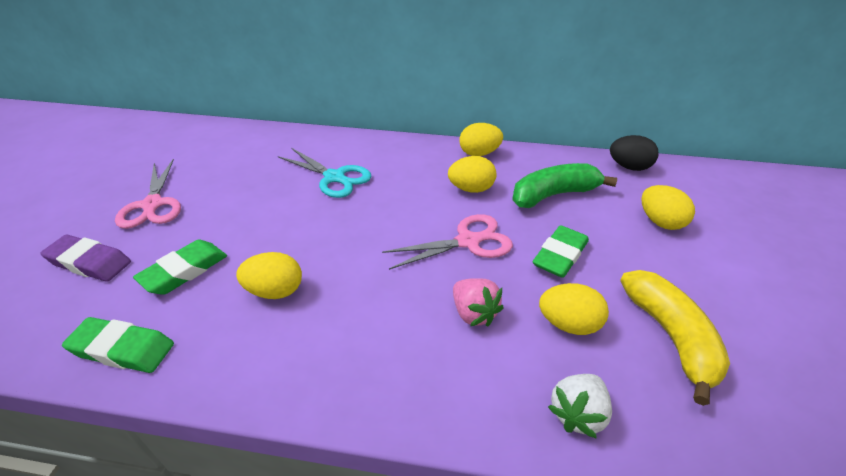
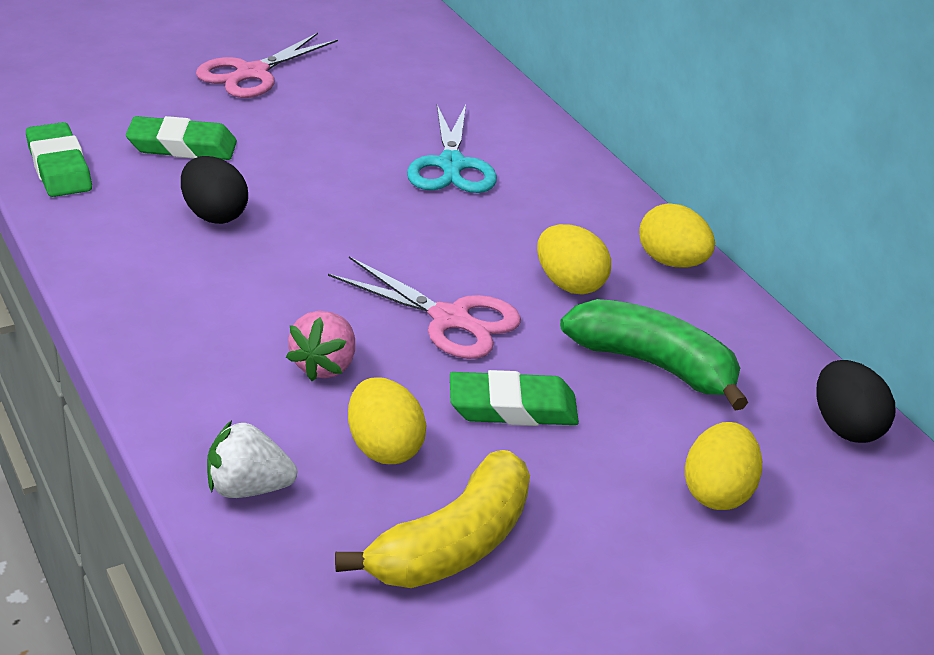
camera: 50 degrees right, 5 degrees down
purple eraser [40,235,131,282] -> none
yellow egg [236,252,302,299] -> black egg [181,156,248,224]

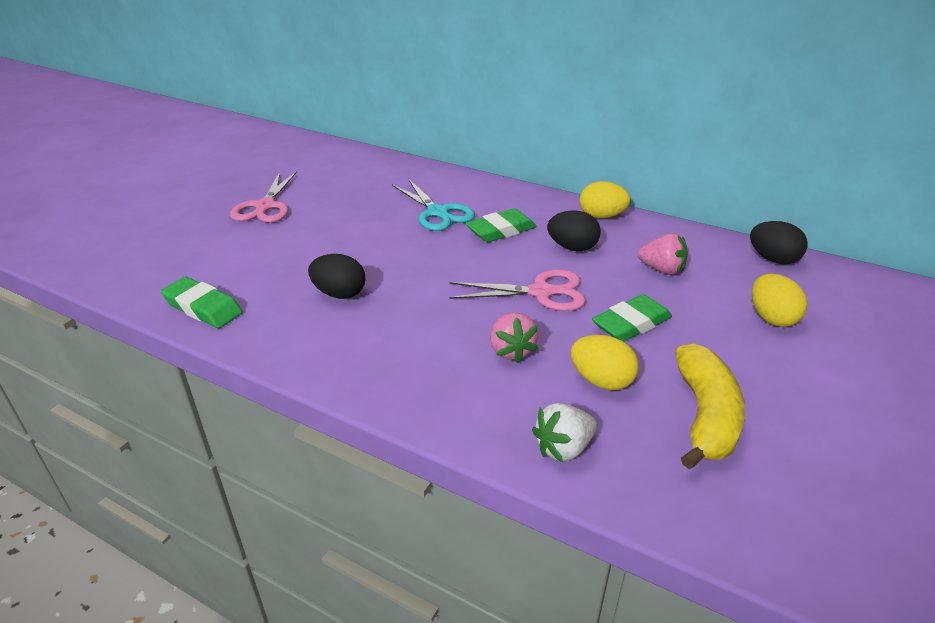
camera: 30 degrees left, 0 degrees up
green eraser [126,116,237,160] -> green eraser moved to [466,209,536,242]
yellow egg [537,224,611,294] -> black egg [547,210,601,251]
green banana [560,299,748,410] -> pink strawberry [638,233,688,275]

